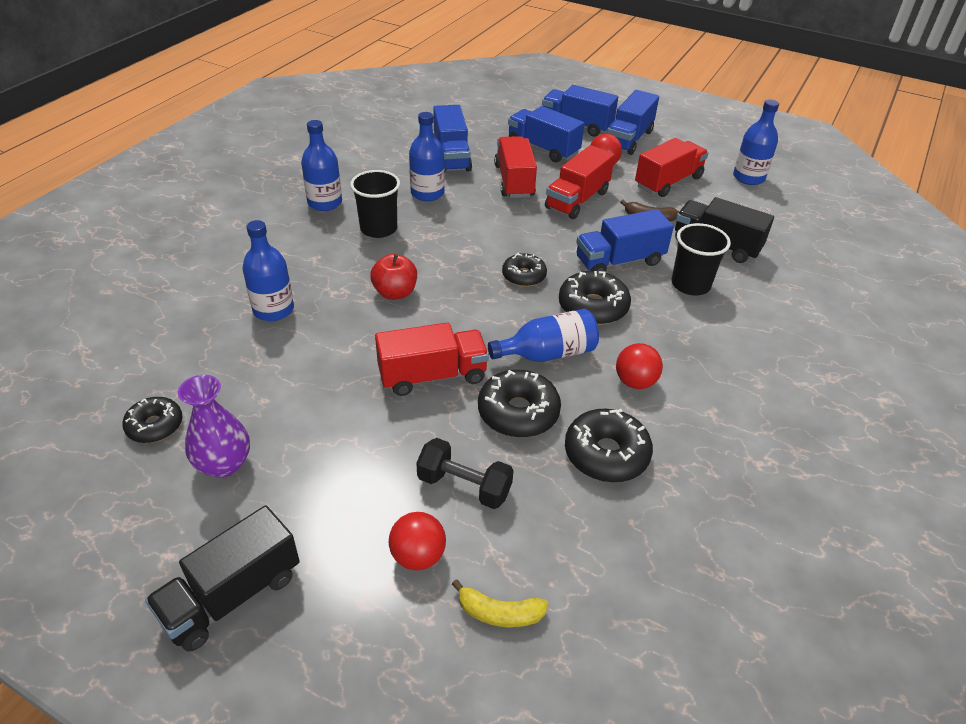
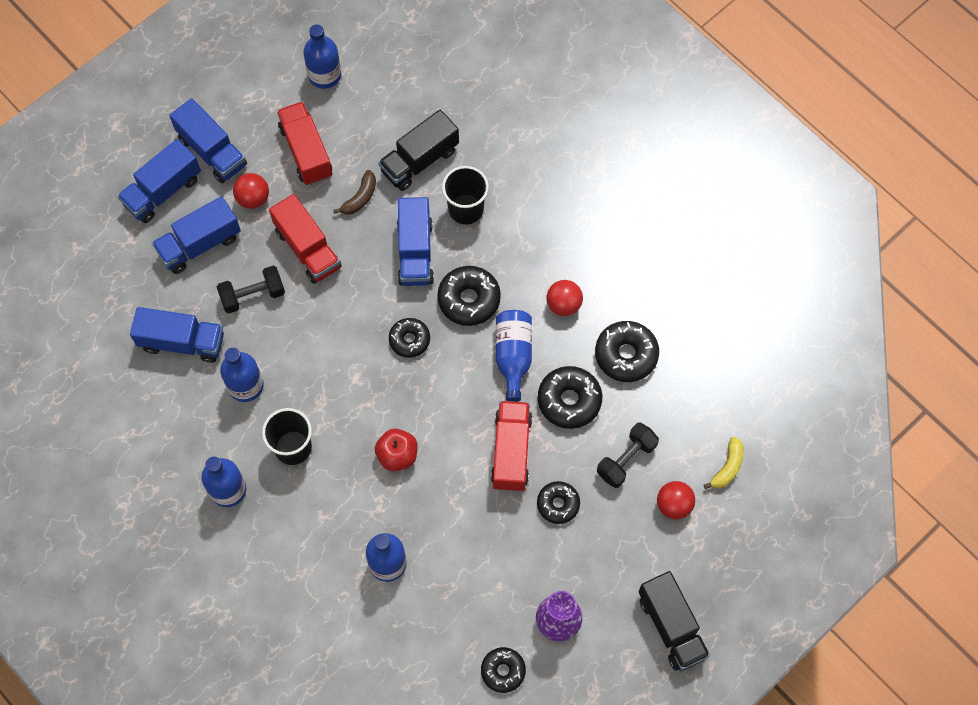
camera: 70 degrees left, 25 degrees up
red truck [494,136,537,198] -> black dumbbell [217,266,285,313]
none -> black donut [537,481,580,524]

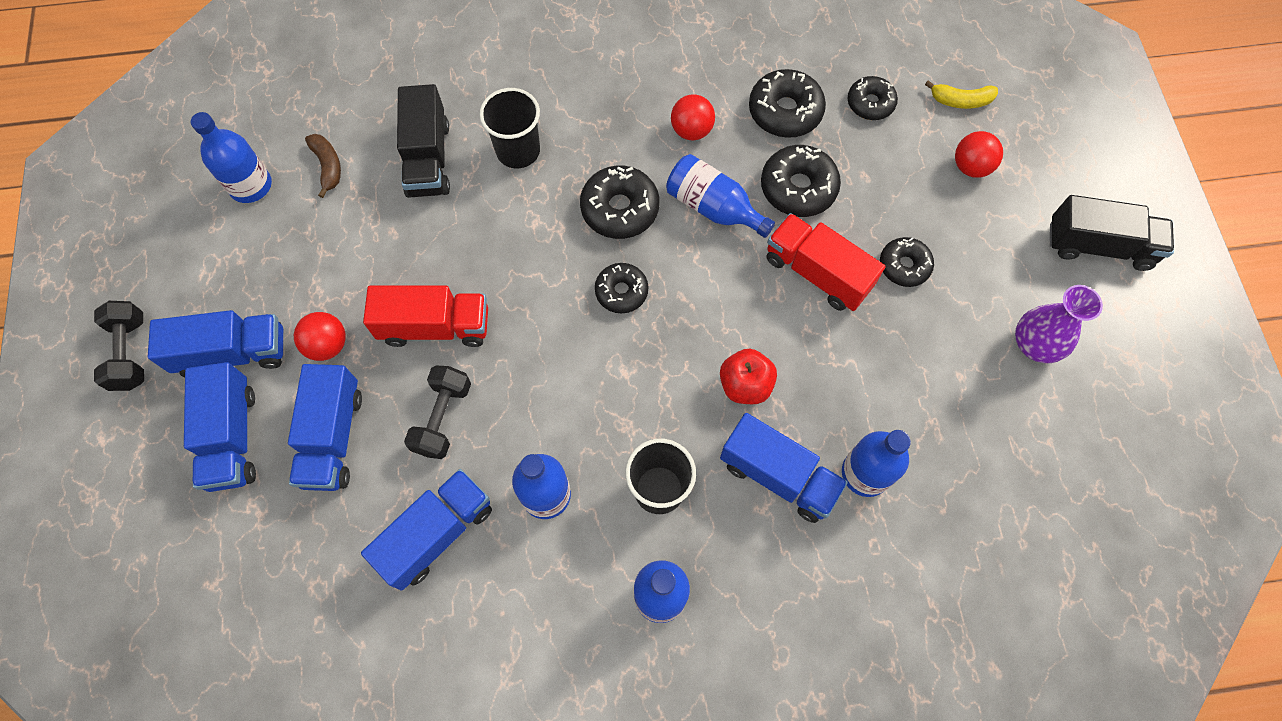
camera: 55 degrees left, 0 degrees up
red truck [277,102,333,185] -> none
brown banana [333,170,376,215] -> brown banana moved to [305,134,341,198]
blue truck [397,197,434,286] -> blue truck moved to [720,413,848,523]
black donut [481,647,526,693] -> black donut moved to [847,76,898,120]
black dumbbell [597,423,659,488] -> black dumbbell moved to [94,301,144,391]
yellow banana [704,437,744,489] -> yellow banana turned 120 degrees clockwise [925,80,998,109]

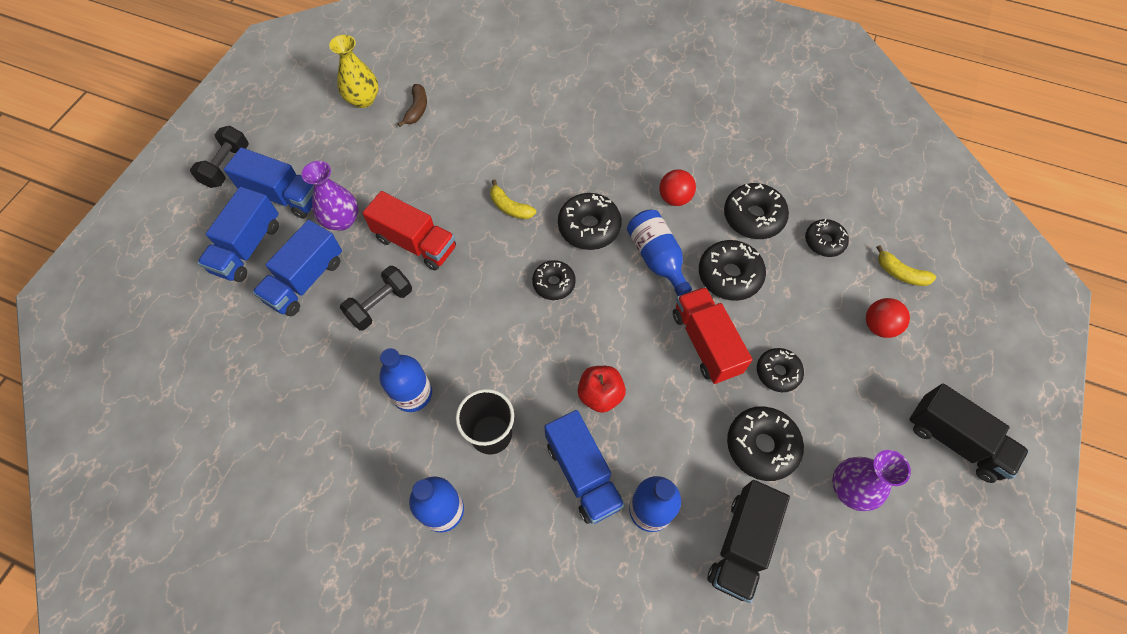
camera: 30 degrees right, 5 degrees down
blue bottle [191,112,272,203] -> yellow vase [329,35,378,108]
red ball [294,312,346,361] -> purple vase [301,161,358,231]
blue truck [361,469,492,591] -> none
black truck [397,84,450,198] -> black truck moved to [708,480,790,603]
black cup [479,88,540,168] -> none
none -> yellow banana [490,180,536,219]
none -> black donut [727,406,804,481]

